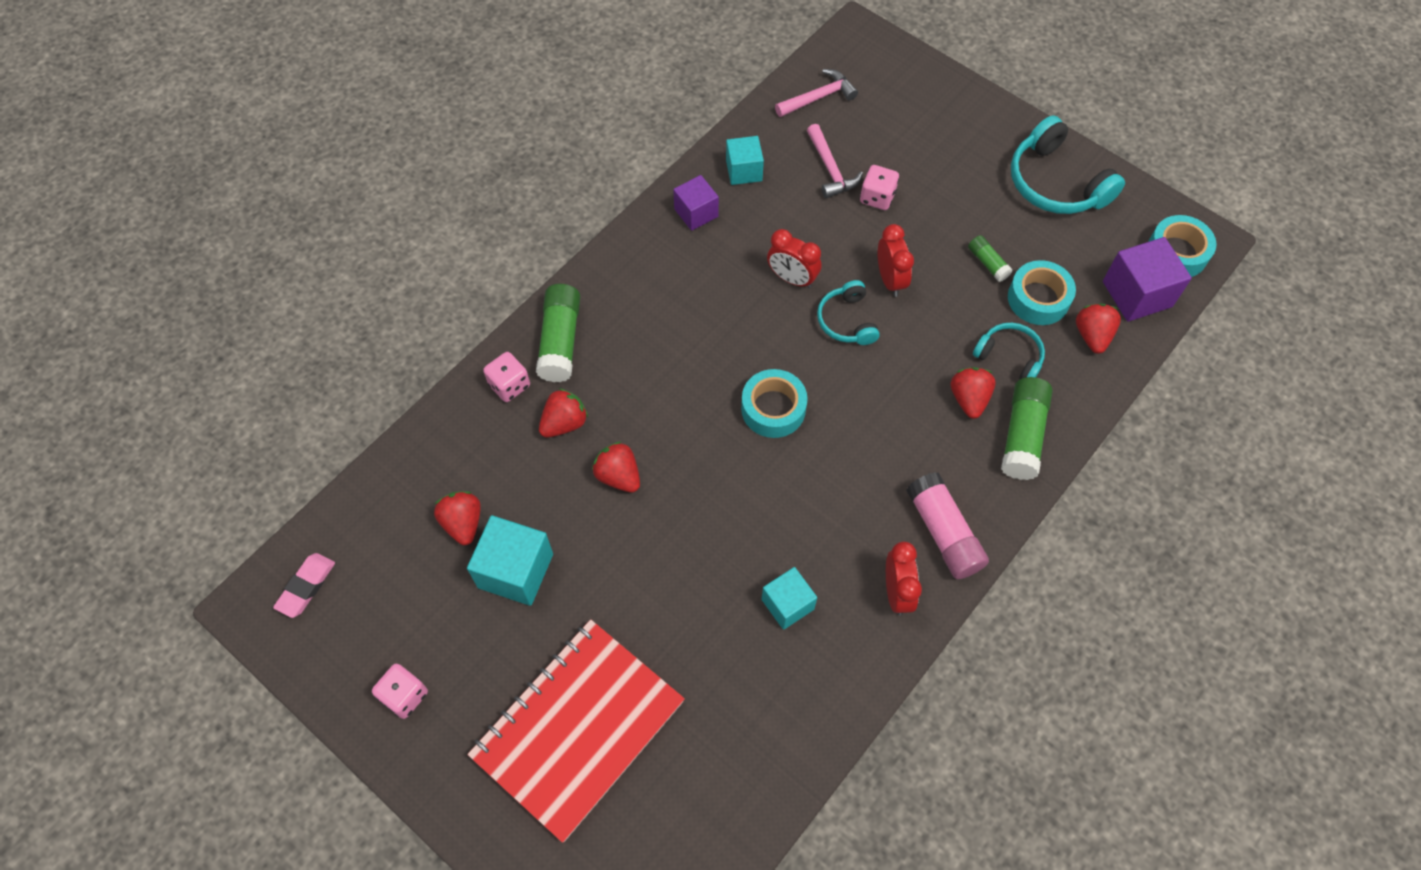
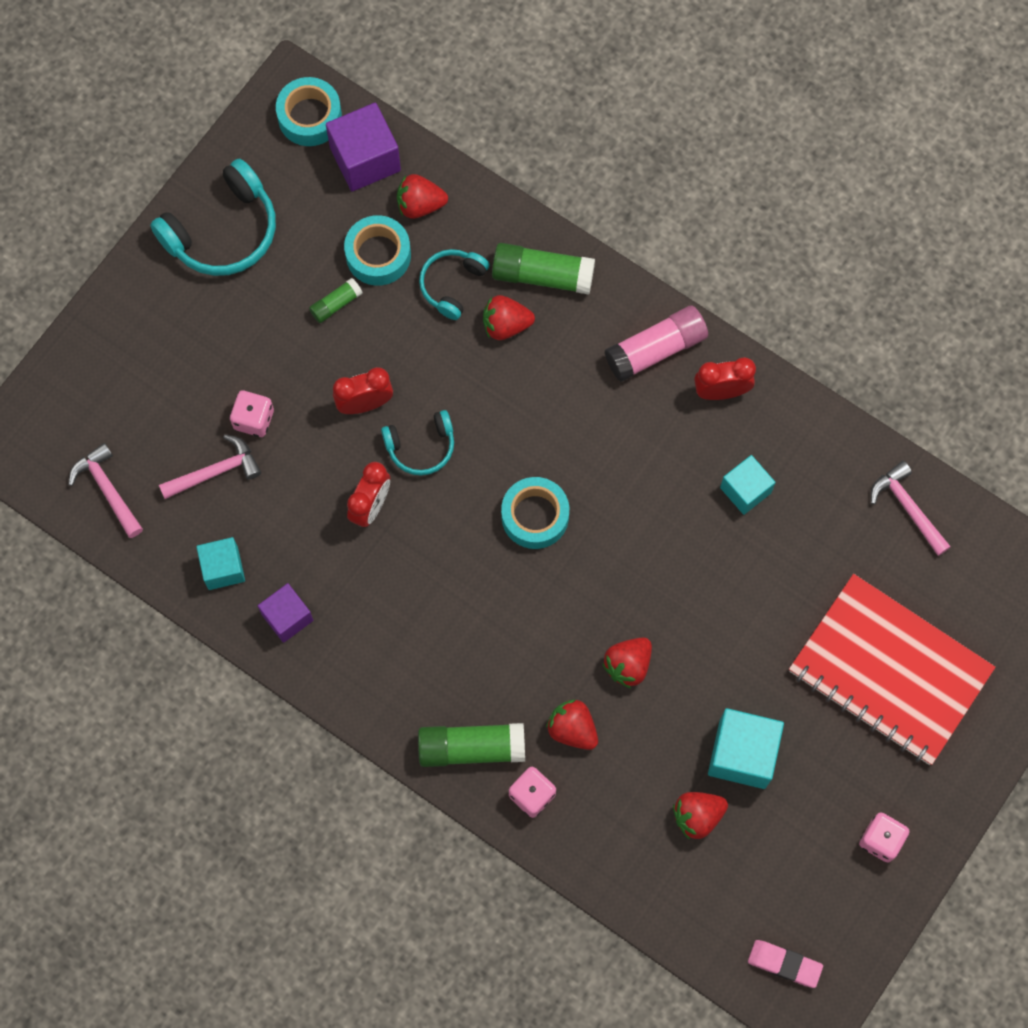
camera: 95 degrees left, 10 degrees up
none -> pink hammer [871,461,951,556]

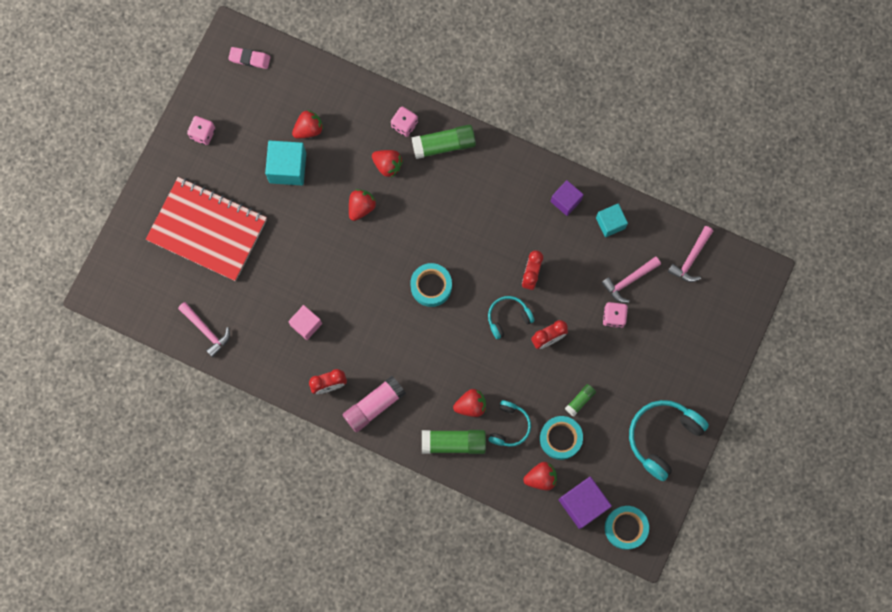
camera: 170 degrees right, 5 degrees up
pink hammer [68,443,143,538] -> pink hammer turned 75 degrees clockwise [668,226,713,282]
turquoise cube [720,455,776,515] -> pink cube [288,305,322,340]

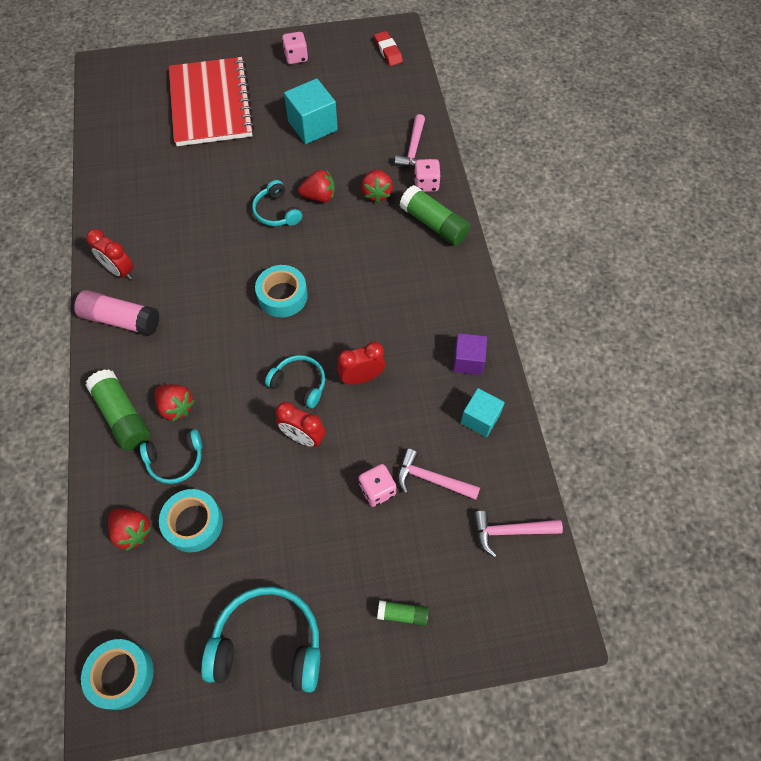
camera: 55 degrees right, 15 degrees down
pink hammer [178,302,230,357] -> pink hammer moved to [394,114,431,168]
pink eraser [228,47,271,69] -> red eraser [374,31,403,66]
pink cube [288,305,322,340] -> none
red strawberry [292,110,323,139] -> none
purple cube [559,477,612,529] -> none
green glue stick [565,384,596,417] -> green glue stick moved to [377,600,429,626]
none -> turquoise headphones [252,180,302,226]

